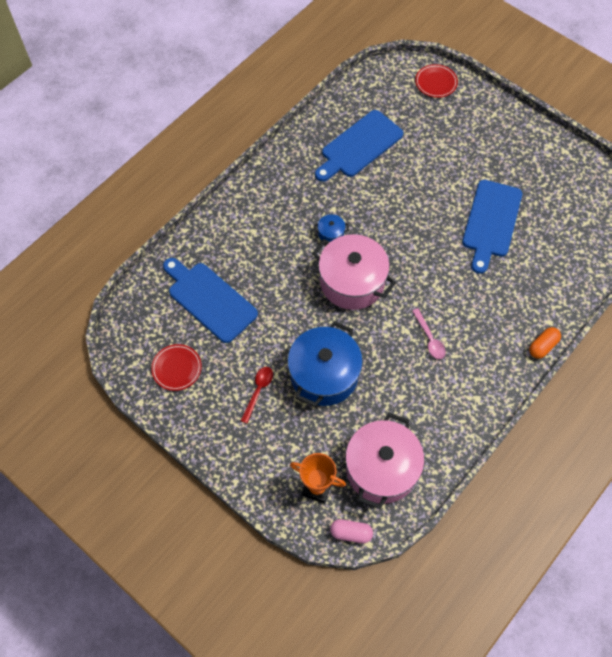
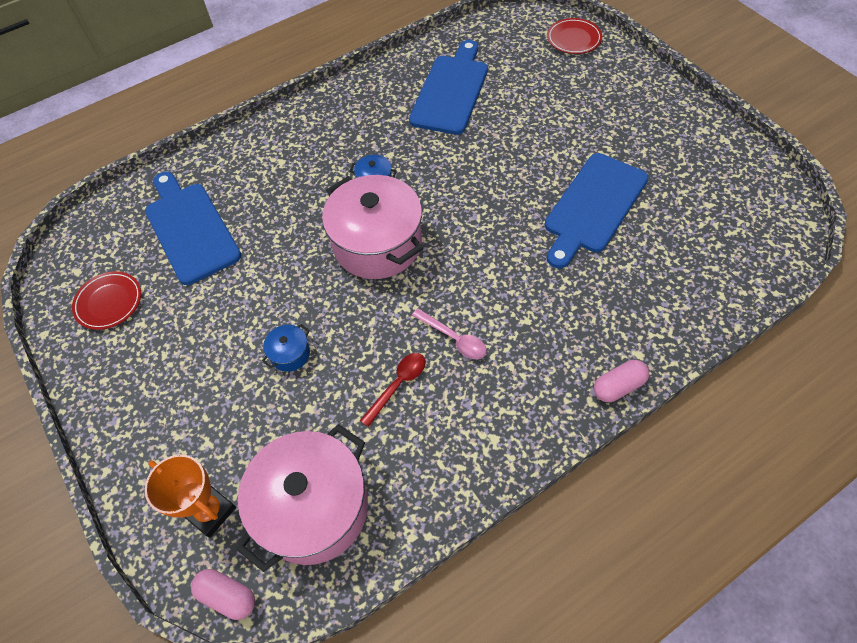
camera: 20 degrees right, 5 degrees down
red spoon [240,367,273,423] -> red spoon moved to [360,353,425,427]
blue pot [288,321,363,407] -> blue pot [262,324,310,372], size x0.41
blue cutting board [315,110,403,182] -> blue cutting board turned 135 degrees clockwise [409,40,488,135]
pink spoon [412,308,446,359] -> pink spoon turned 45 degrees counterclockwise [412,308,487,359]
orange capsule [529,327,561,359] -> pink capsule [594,360,649,402]

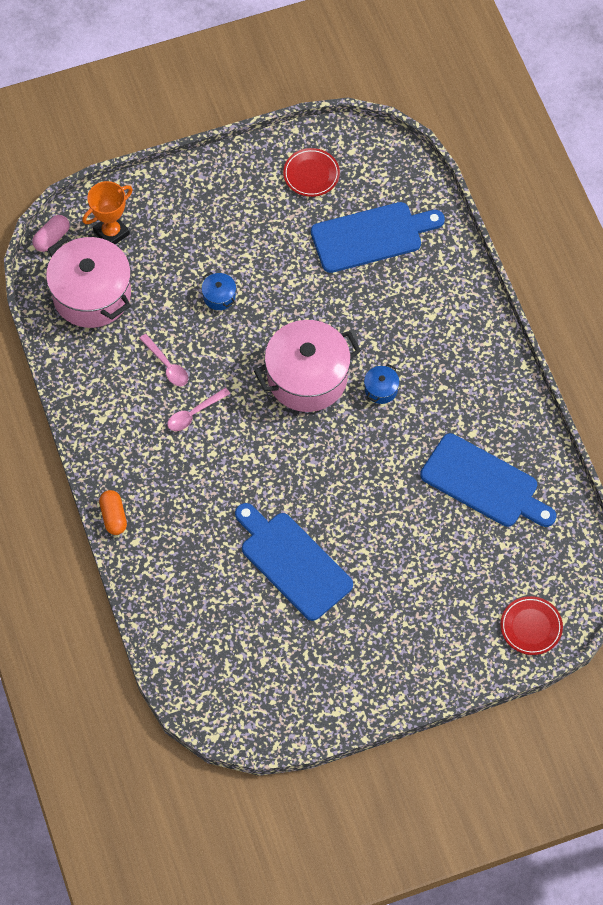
camera: 100 degrees right, 5 degrees up
red spoon [360,353,425,427] -> pink spoon [139,334,188,386]
pink capsule [594,360,649,402] -> orange capsule [99,490,127,535]

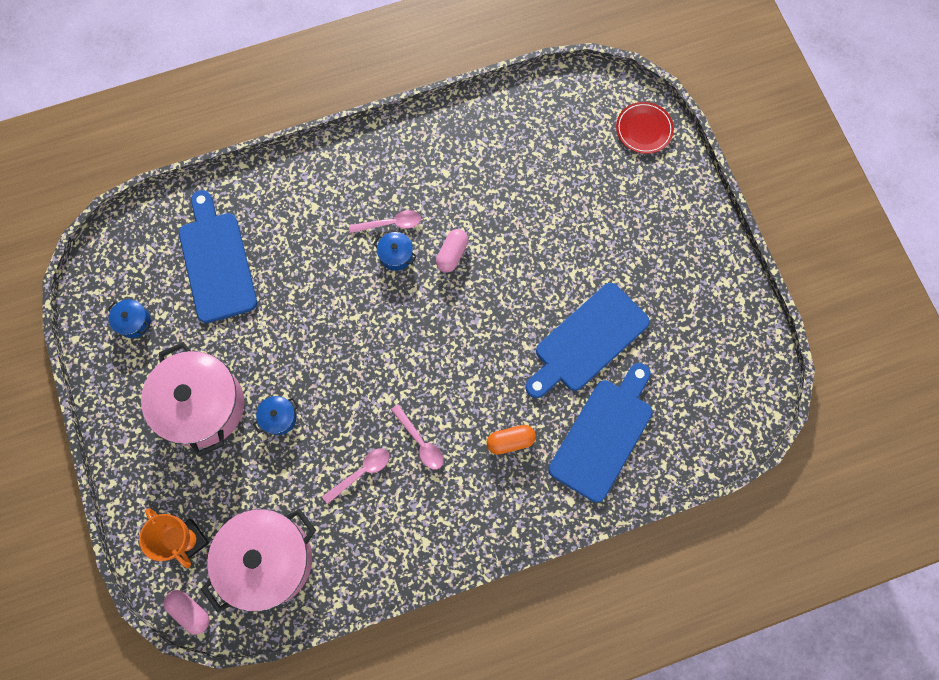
camera: 90 degrees left, 10 degrees up
orange capsule [99,490,127,535] -> orange capsule moved to [487,425,536,455]
pink pot [254,320,361,412] -> pink pot moved to [141,342,244,457]
red plate [283,148,340,197] -> blue pot [107,299,151,338]
blue cutting board [420,433,556,527] -> blue cutting board moved to [548,363,653,503]
none -> pink spoon [349,210,421,233]
none -> pink capsule [436,229,468,273]

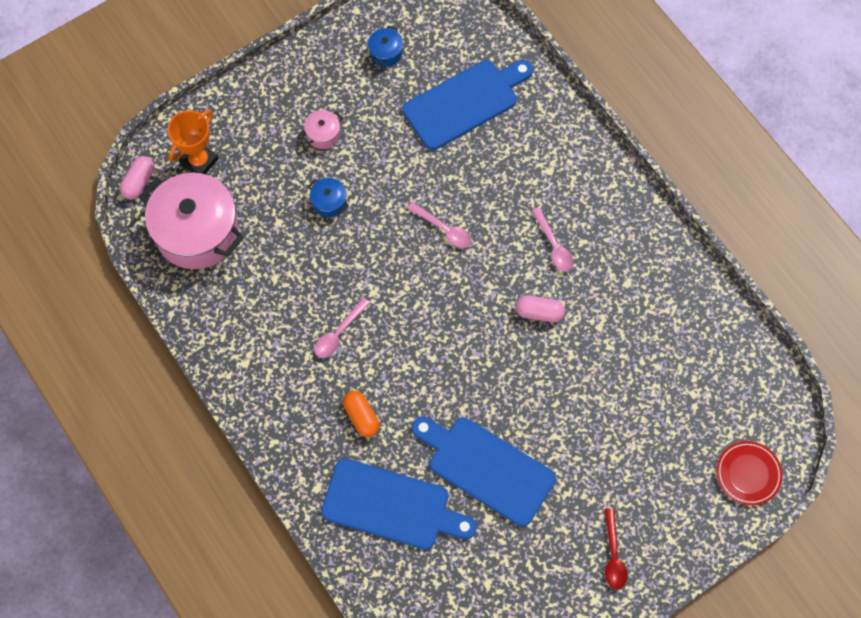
camera: 75 degrees right, 5 degrees down
pink pot [141,342,244,457] -> pink pot [302,110,343,149], size x0.41
pink spoon [322,448,389,504] -> pink spoon moved to [407,202,471,248]
blue pot [373,232,417,271] -> none
none -> red spoon [604,508,628,589]

